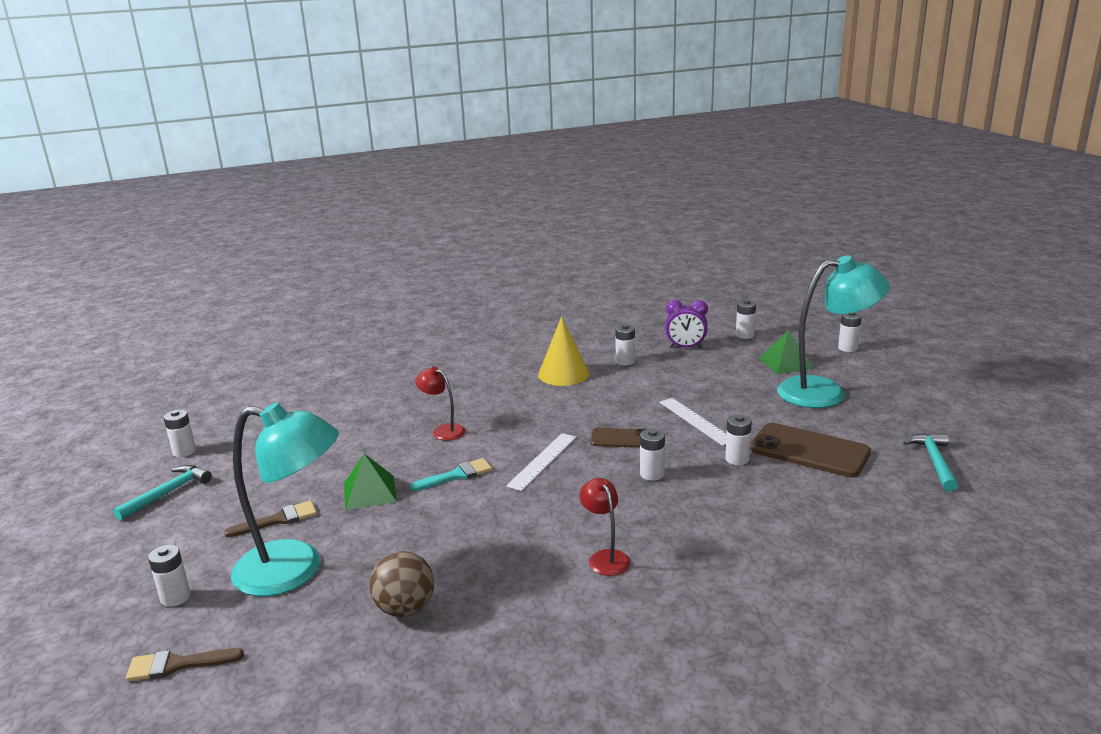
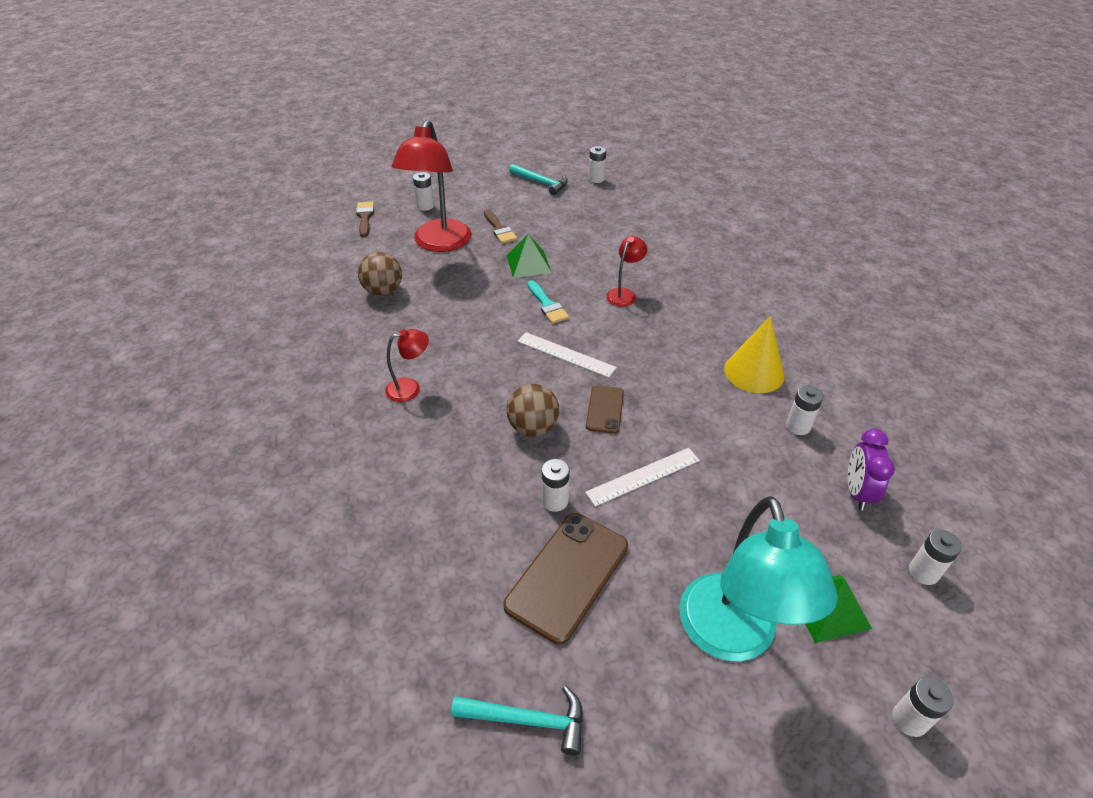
camera: 90 degrees right, 20 degrees up
turquoise lamp [231,403,339,596] -> red lamp [392,120,471,252]
white battery [640,429,665,481] -> brown ball [507,384,560,437]

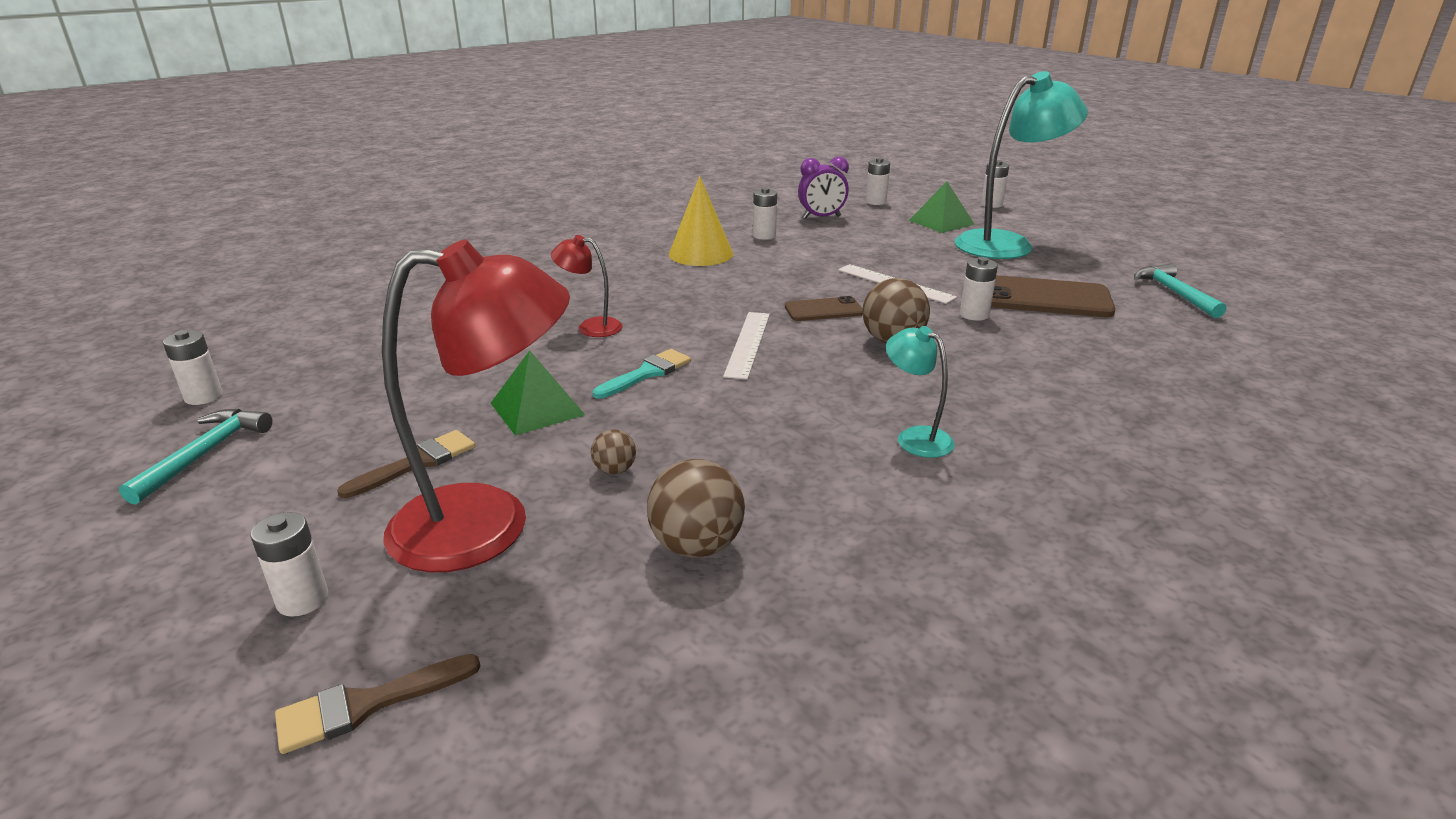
camera: 110 degrees left, 15 degrees down
red lamp [385,329,429,402] -> turquoise lamp [886,326,955,458]
none -> brown ball [591,430,636,474]

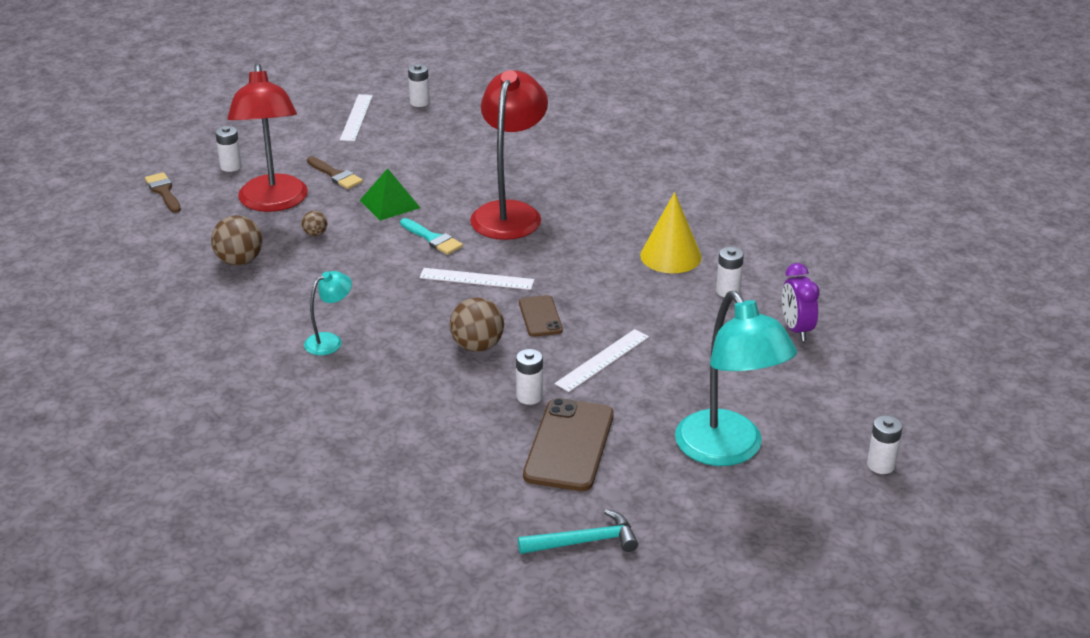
camera: 90 degrees right, 5 degrees up
turquoise hammer [119,409,272,505] -> white ruler [340,94,373,141]
red lamp [551,235,623,337] -> red lamp [470,70,548,240], size x2.12
white battery [865,158,890,205] -> none
green pyramid [909,181,975,233] -> none

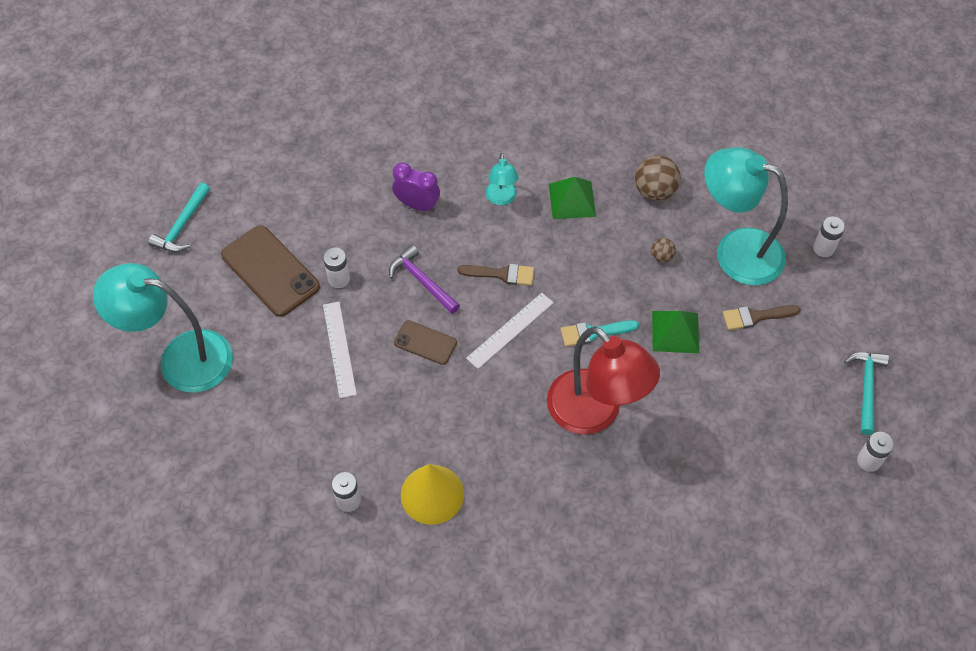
camera: 125 degrees right, 25 degrees up
brown brush [145,172,181,213] -> brown brush moved to [458,264,534,286]
red lamp [227,63,308,212] -> turquoise lamp [704,147,788,285]
white ruler [340,94,373,141] -> turquoise hammer [844,352,889,435]
brown ball [450,298,504,352] -> purple hammer [389,245,460,314]
purple clock [782,263,820,341] -> purple clock moved to [392,162,440,212]
white battery [867,415,903,474] -> none
none -> green pyramid [549,177,596,219]

